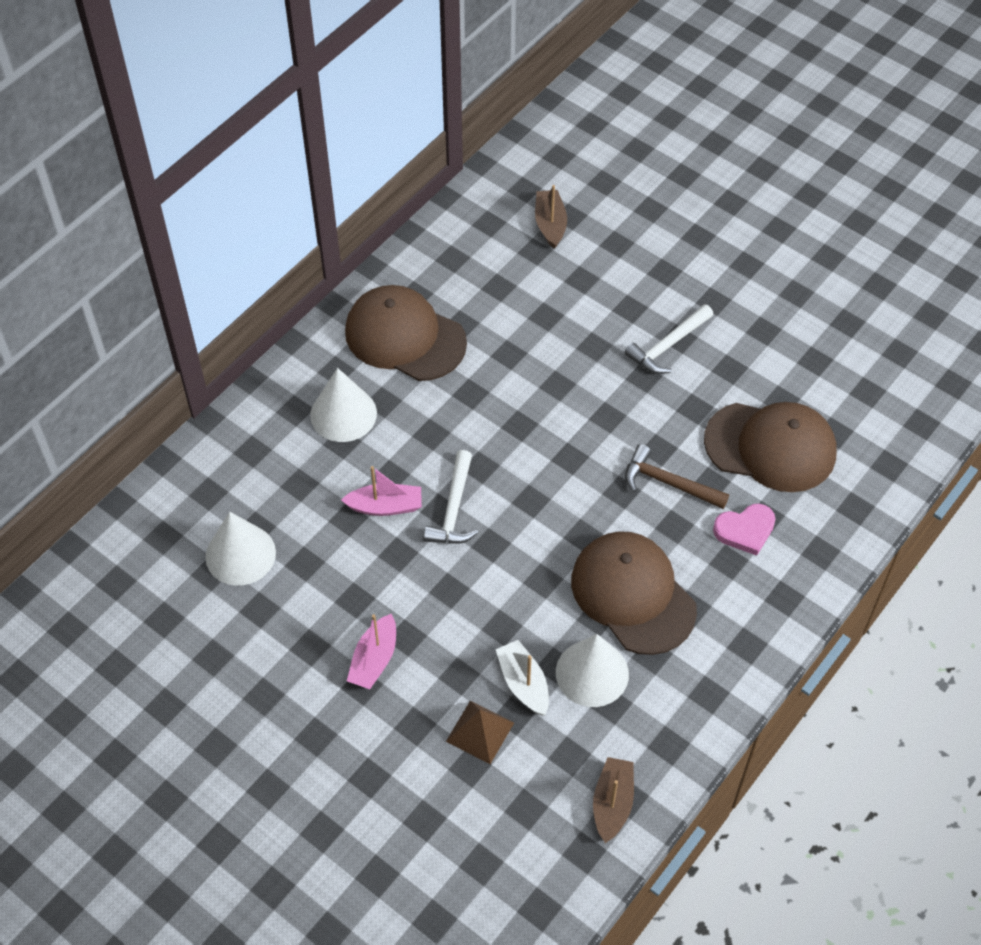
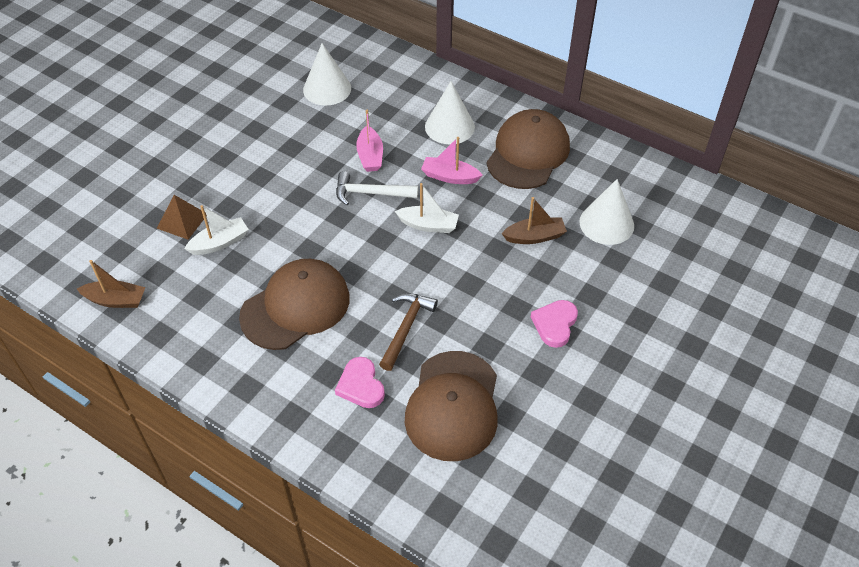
camera: 85 degrees right, 5 degrees down
pink boat [347,614,396,689] -> pink boat moved to [421,137,482,184]
brown boat [535,185,567,249] -> brown boat moved to [502,197,567,244]
white cone [556,634,629,707] -> white cone moved to [579,179,634,245]
white hammer [625,304,714,374] -> pink heart [531,300,578,348]
none -> white boat [395,183,459,233]

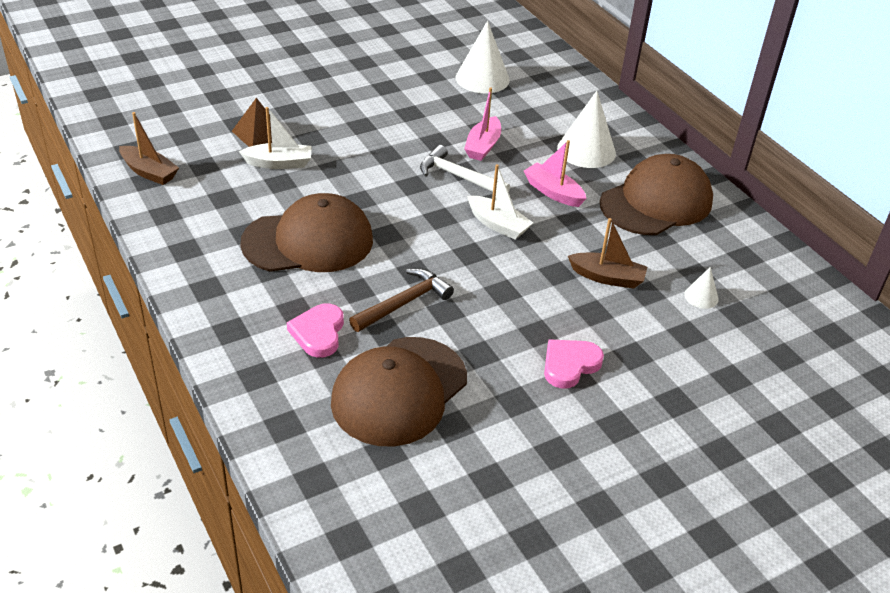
camera: 25 degrees right, 10 degrees down
white cone [579,179,634,245] -> white cone [684,267,719,309], size x0.49

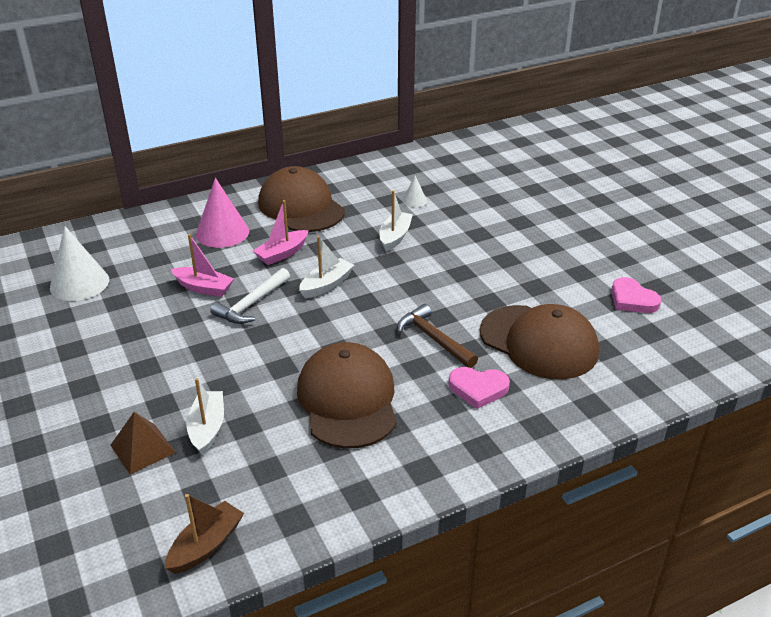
camera: 85 degrees left, 5 degrees down
pink heart [544,339,604,389] -> pink heart moved to [611,277,661,313]
white cone [557,91,616,168] -> pink cone [196,178,249,248]
brown boat [568,218,647,289] -> white boat [379,190,413,252]

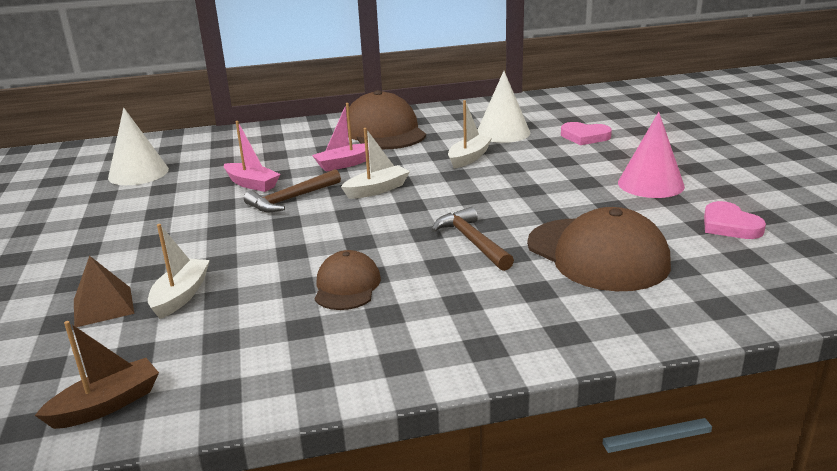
camera: 15 degrees right, 10 degrees down
pink cone [196,178,249,248] -> pink cone moved to [618,112,685,198]
white hammer [210,268,290,324] -> brown hammer [244,169,341,212]
brown cap [297,342,397,449] -> brown cap [315,250,381,310], size x0.56
white cone [402,175,427,207] -> white cone [478,71,530,143], size x2.02
pink heart [449,367,510,409] -> pink heart moved to [561,122,612,145]

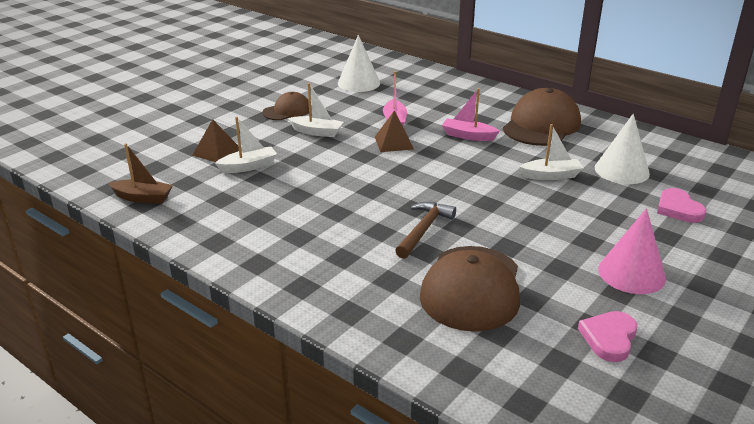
camera: 50 degrees right, 5 degrees up
brown hammer [244,169,341,212] -> brown pyramid [375,110,414,152]
brown cap [315,250,381,310] -> brown cap moved to [262,92,309,120]
white boat [341,128,410,199] -> white boat moved to [288,83,344,137]

